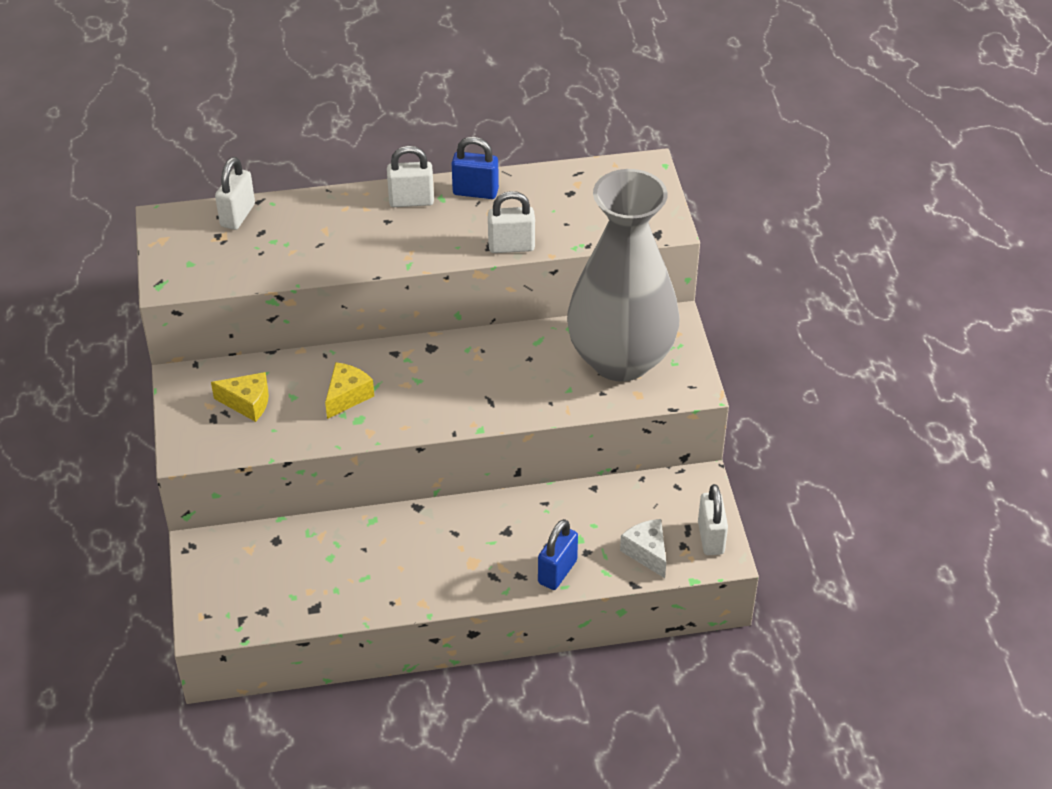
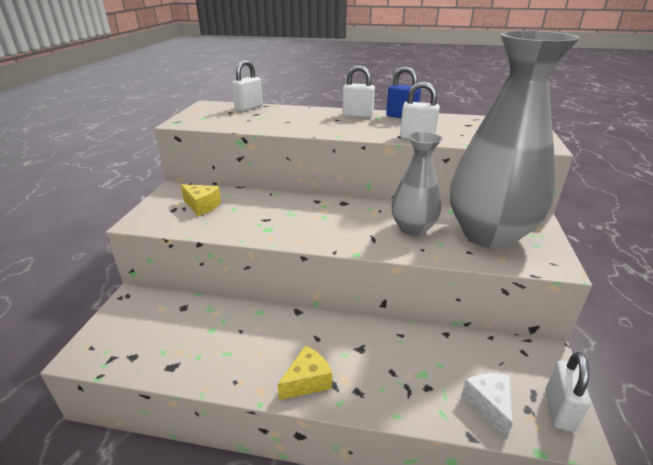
camera: 20 degrees right, 15 degrees down
yellow cheese [325,362,374,419] -> yellow cheese moved to [278,346,332,400]
blue padlock [538,519,578,590] -> none
none -> grey vase [391,132,442,236]

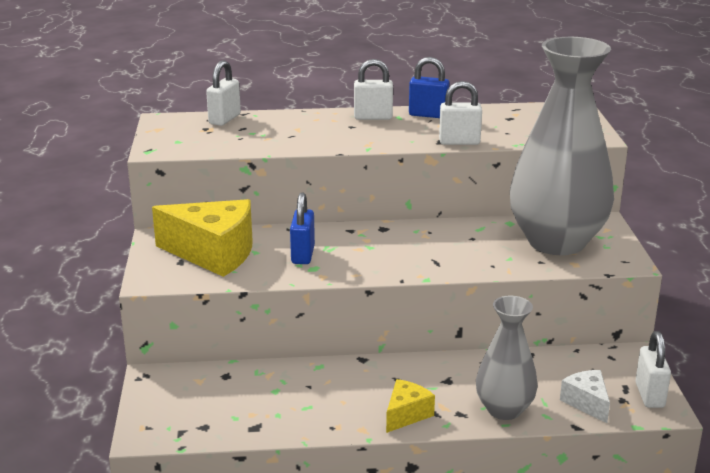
camera: 15 degrees left, 5 degrees down
yellow cheese [181,184,221,216] -> yellow cheese [152,199,252,277], size x1.96
grey vase [391,132,442,236] -> grey vase moved to [476,296,538,420]
none -> blue padlock [290,192,315,264]

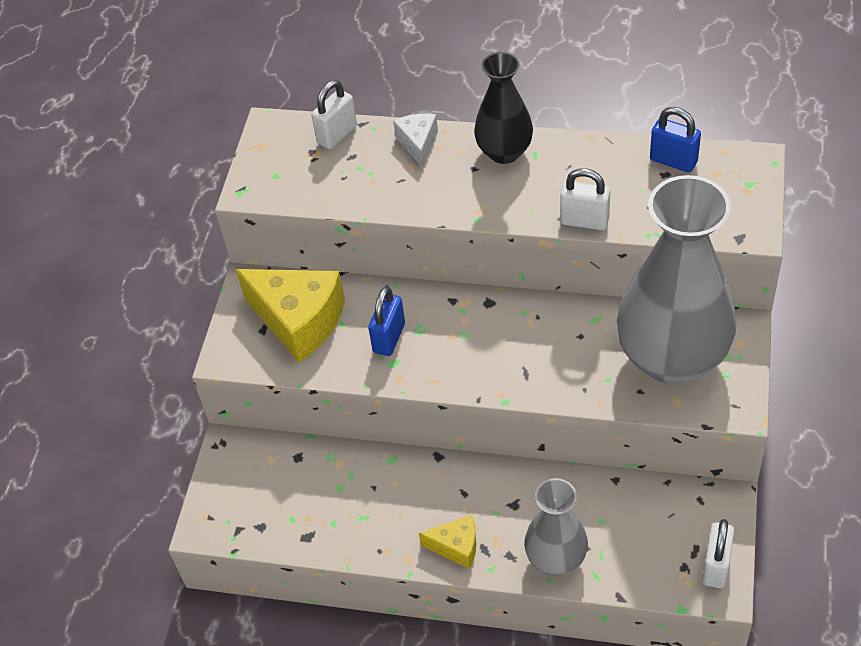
camera: 20 degrees right, 25 degrees up
white padlock [354,59,393,120] -> black vase [474,52,533,164]
yellow cheese [386,379,435,433] -> yellow cheese turned 45 degrees clockwise [419,515,476,569]
blue padlock [409,57,449,118] -> blue padlock moved to [650,107,701,172]
white cheese [560,370,610,423] -> white cheese moved to [393,113,438,168]

